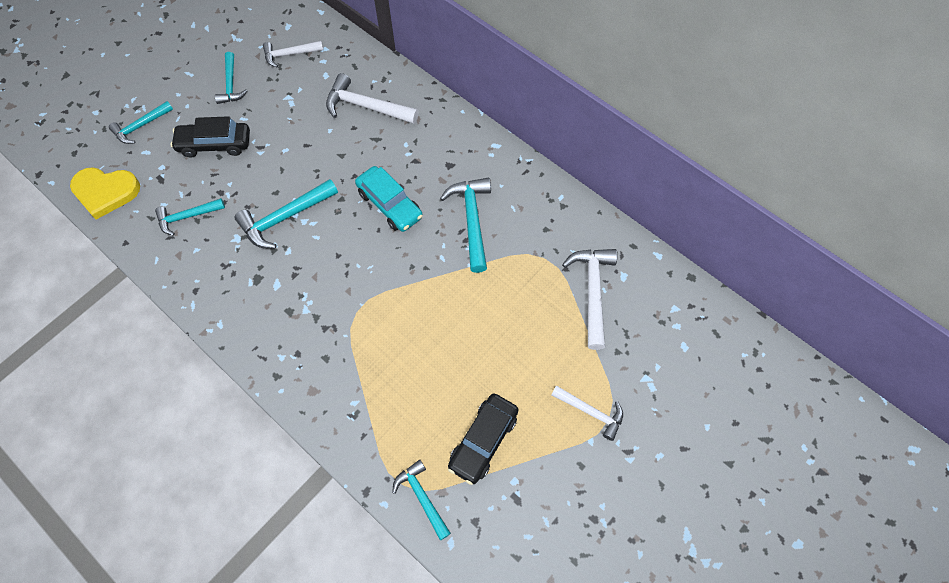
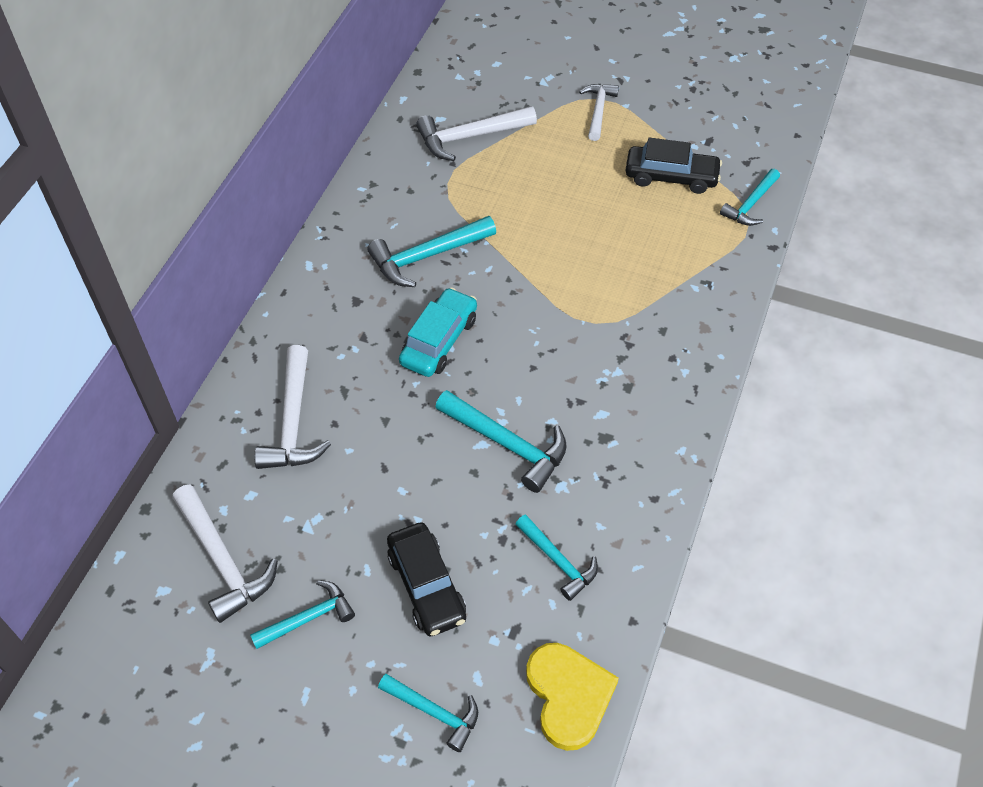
camera: 110 degrees left, 10 degrees down
white hammer [263,41,323,67] -> white hammer [172,485,278,623], size x1.54

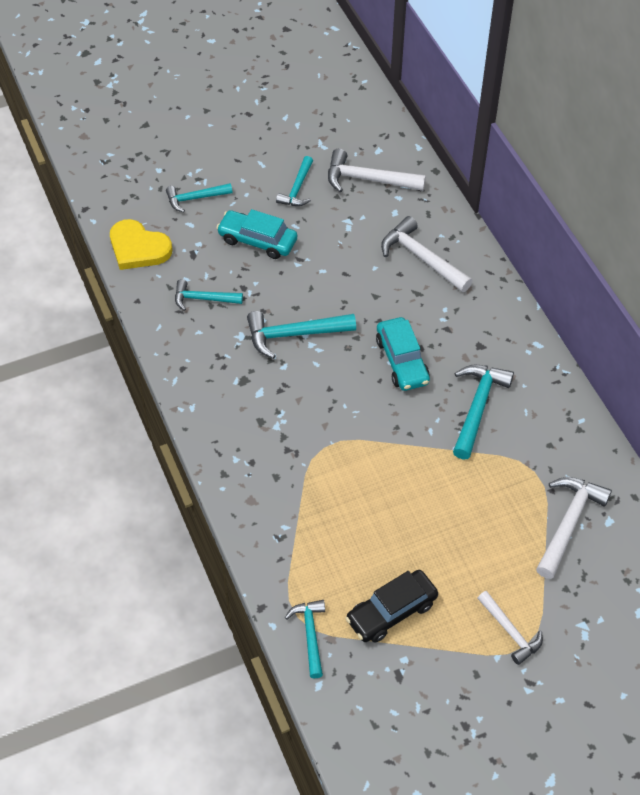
camera: 135 degrees right, 0 degrees up
black car [387,522,466,636] -> turquoise car [216,209,297,259]

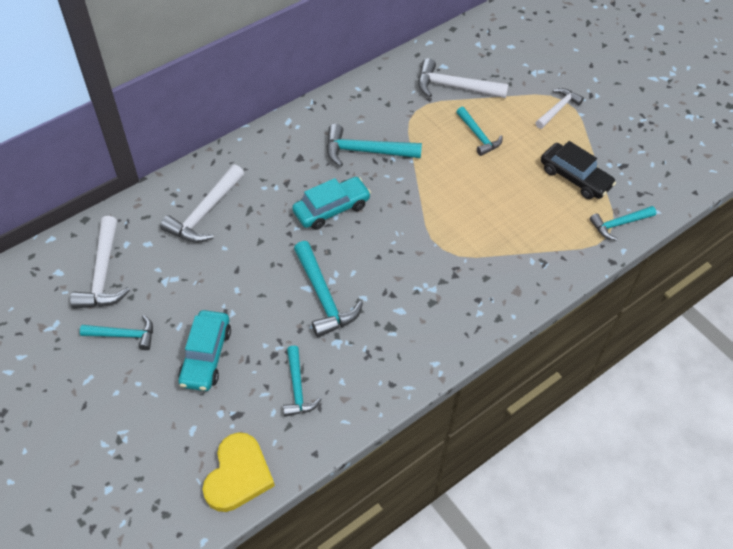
camera: 105 degrees left, 0 degrees up
turquoise hammer [166,183,232,212] -> turquoise hammer moved to [456,107,503,156]

